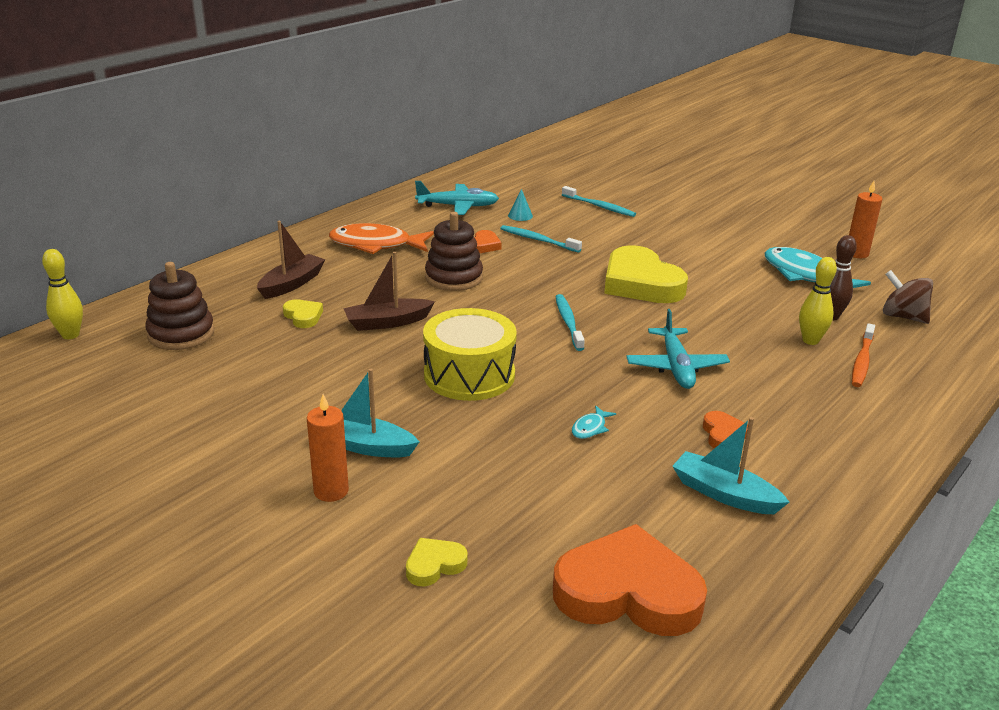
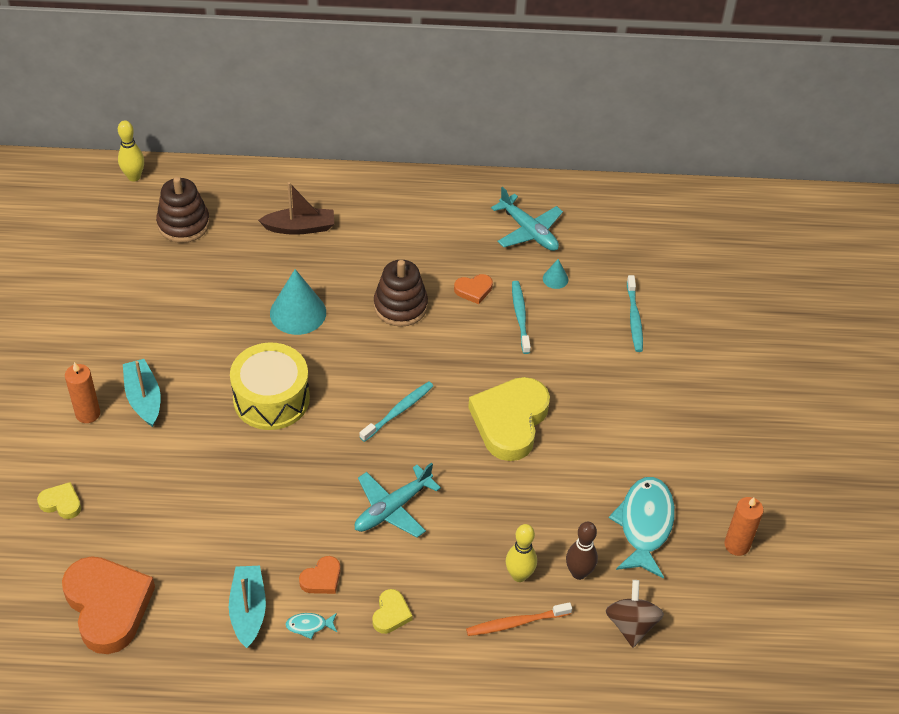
camera: 50 degrees right, 20 degrees up
yellow heart [283,299,323,328] -> yellow heart moved to [372,589,413,634]
orange fish [329,223,434,254] -> none
brown boat [343,252,435,331] -> turquoise cone [270,269,326,335]
turquoise fish [572,406,616,439] -> turquoise fish moved to [285,613,337,639]

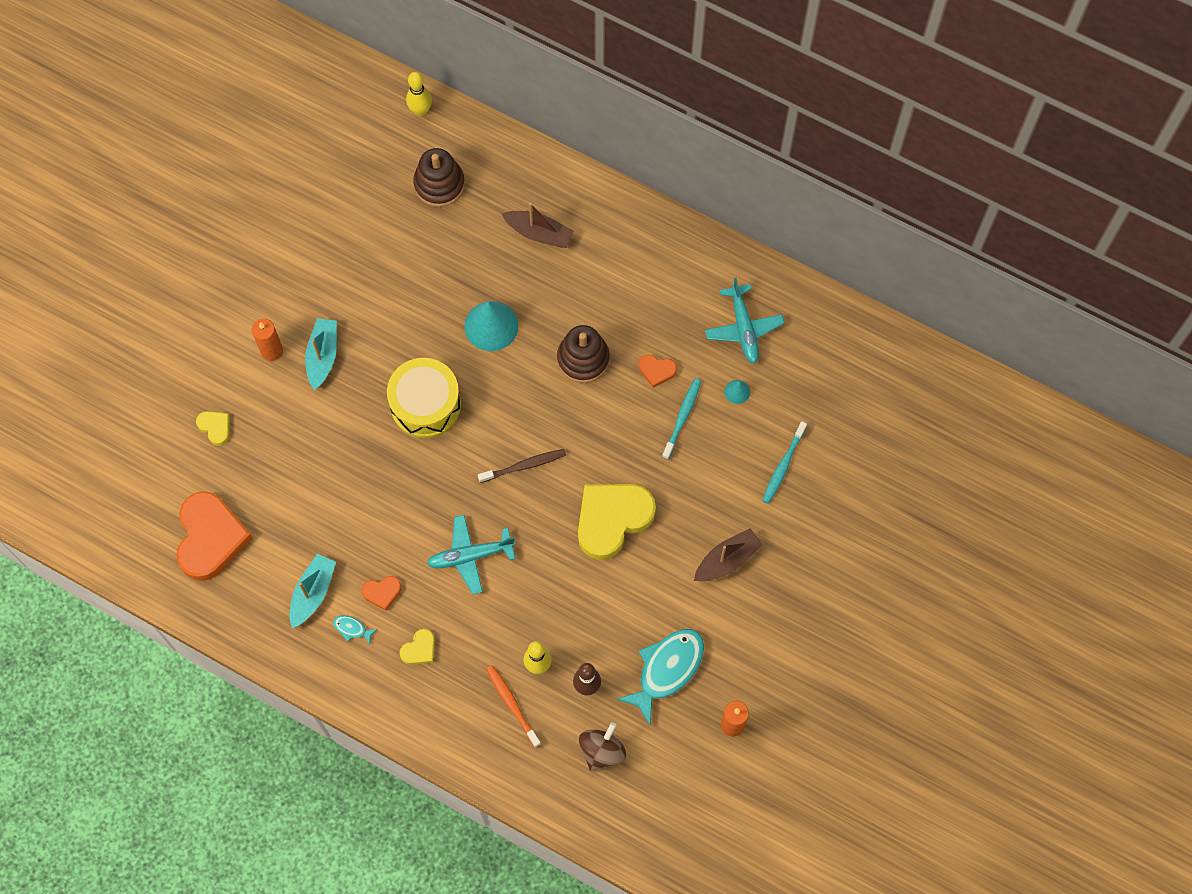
camera: 30 degrees right, 20 degrees up
turquoise toothbrush [360,382,433,442] -> brown toothbrush [478,449,566,483]
orange toothbrush [466,602,572,636] -> orange toothbrush turned 45 degrees clockwise [486,665,541,748]
none -> brown boat [694,528,763,582]

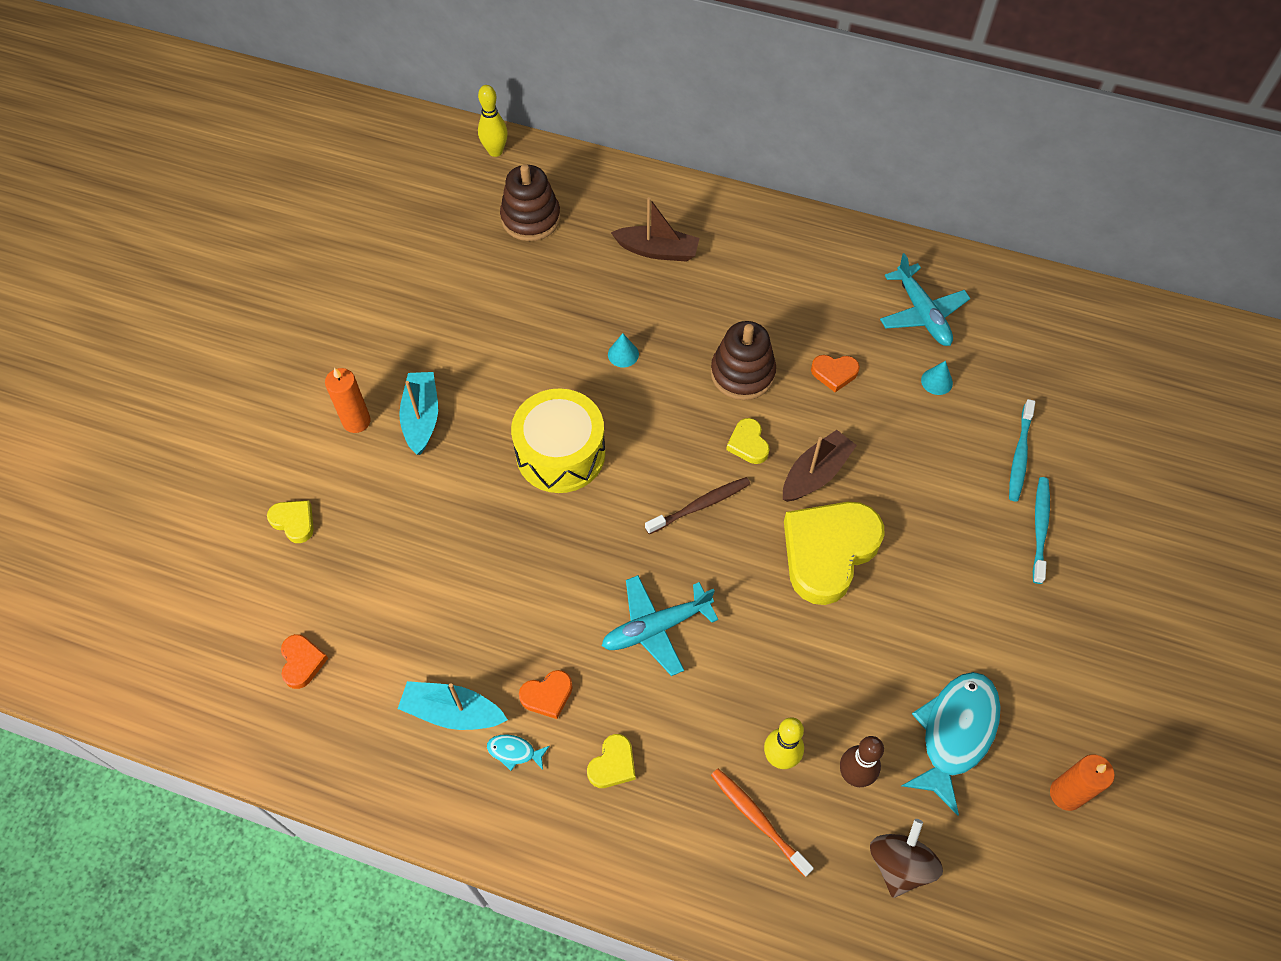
camera: 10 degrees left, 10 degrees down
orange heart [176,491,253,581] -> orange heart [281,634,328,689], size x0.45
turquoise boat [290,554,336,628] -> turquoise boat turned 90 degrees counterclockwise [398,681,508,730]
turquoise cone [465,301,518,351] -> turquoise cone [608,333,639,367], size x0.47
turquoise toothbrush [662,378,701,460] -> turquoise toothbrush moved to [1033,477,1050,584]
brown boat [694,528,763,582] -> brown boat moved to [783,430,857,502]
none -> yellow heart [726,418,770,464]

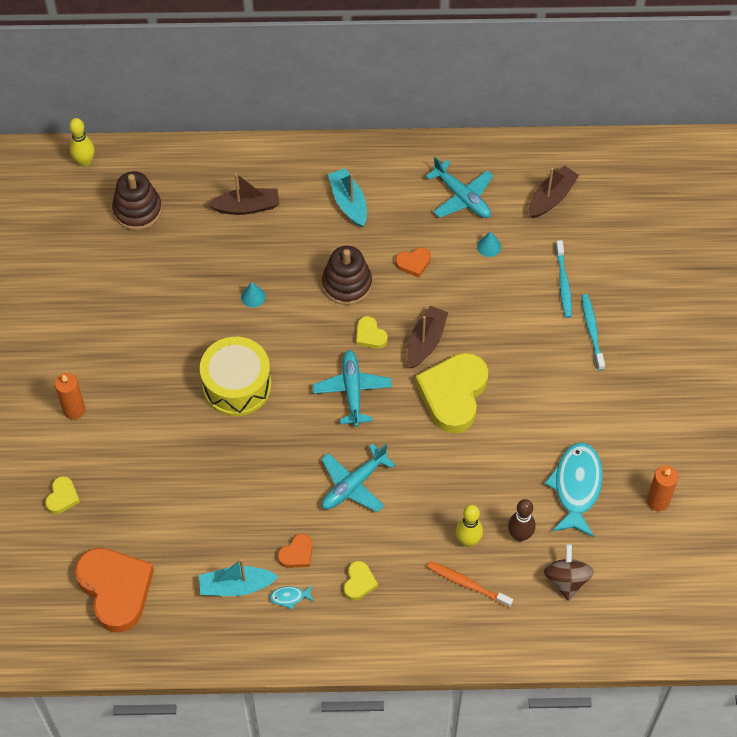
camera: 20 degrees left, 0 degrees up
yellow heart [267,501,314,543] -> yellow heart turned 90 degrees clockwise [45,476,80,514]
orange heart [281,634,328,689] -> orange heart [75,548,154,632], size x2.23
turquoise boat [399,372,438,455] -> turquoise boat moved to [328,168,367,227]
brown toothbrush [645,477,750,534] -> turquoise plane [313,350,392,427]
none -> brown boat [529,165,579,218]

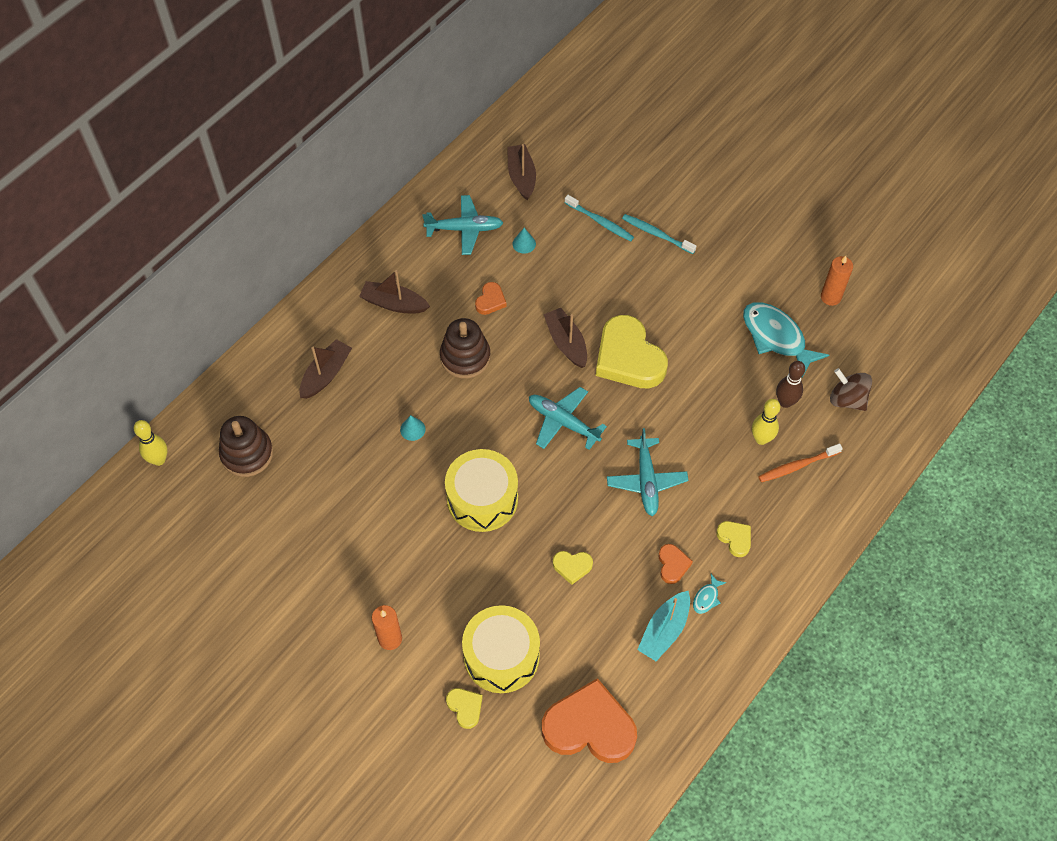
camera: 50 degrees left, 0 degrees up
turquoise boat [328,168,367,227] -> brown boat [359,270,430,313]
yellow heart [356,316,388,349] -> yellow heart moved to [553,551,593,585]
none -> yellow drum [462,605,540,693]

